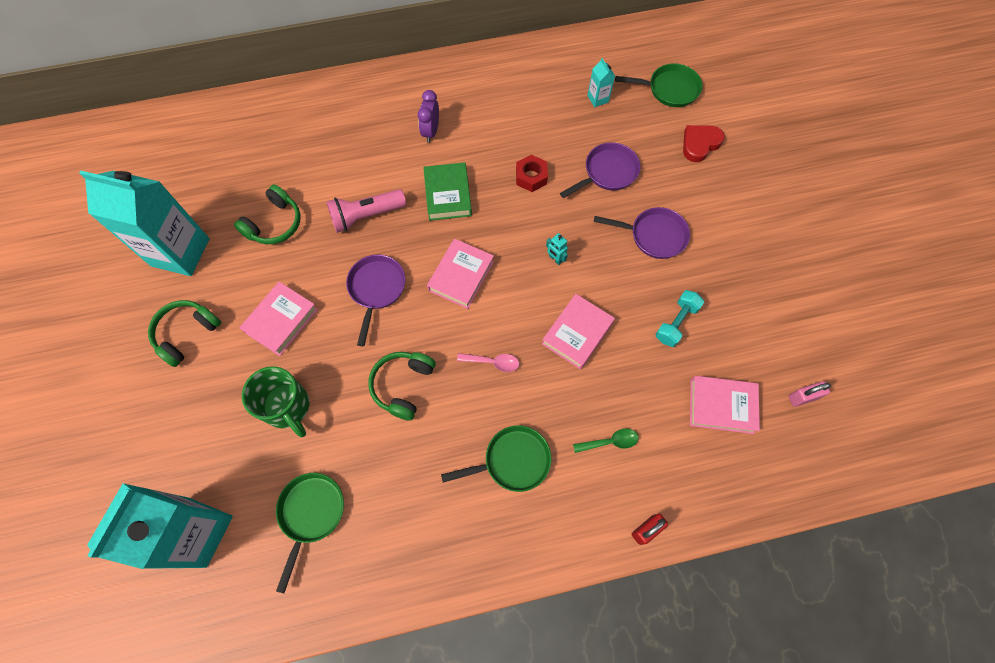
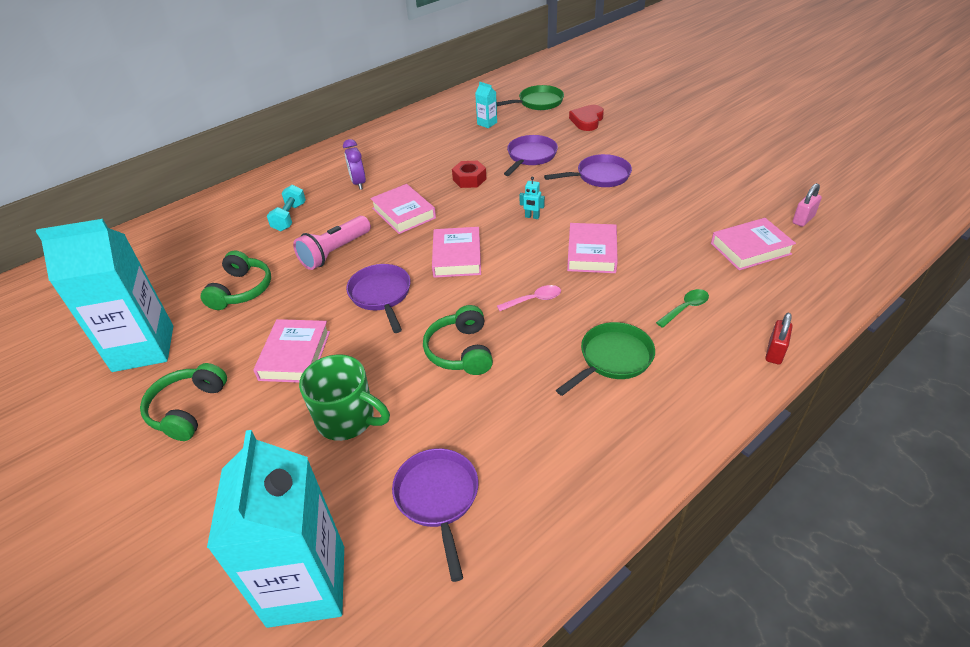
camera: 25 degrees left, 25 degrees down
green pan [276,473,344,593] -> purple pan [392,448,478,582]
green book [423,162,472,221] -> pink book [370,184,436,234]
turquoise dumbbell [655,290,704,347] -> turquoise dumbbell moved to [267,185,306,231]

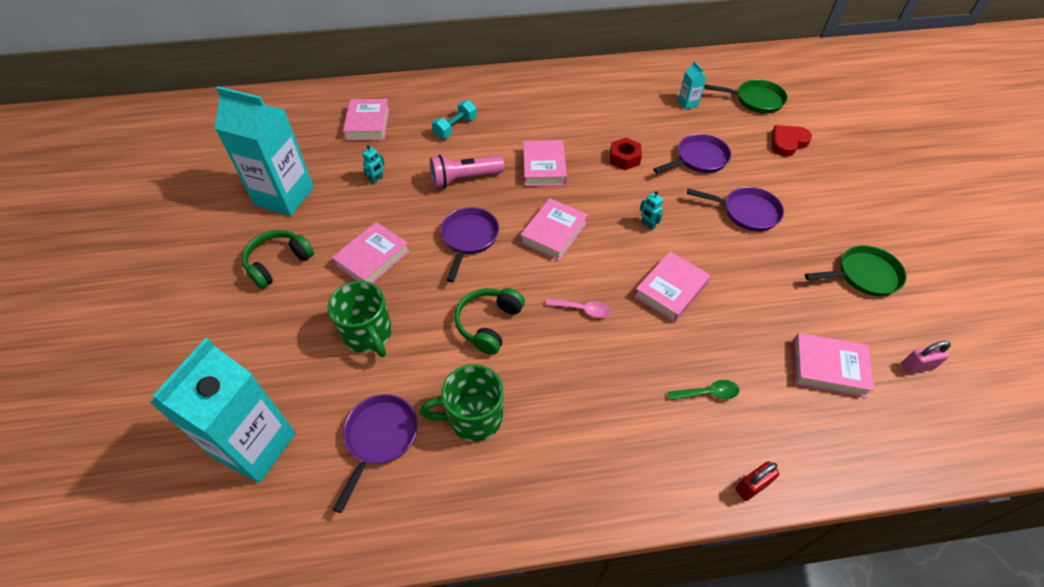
camera: 30 degrees right, 10 degrees up
green headphones [201,251,271,310] -> turquoise robot [362,145,385,184]
purple clock [343,139,366,190] -> none
green pan [556,322,655,396] -> green pan moved to [805,245,907,296]
none -> pink book [343,99,390,141]
none -> green mug [420,364,504,442]

